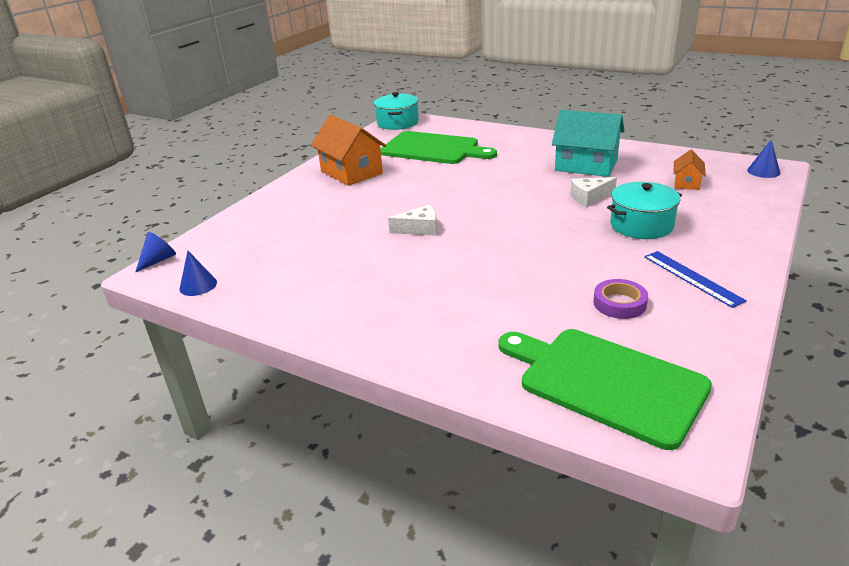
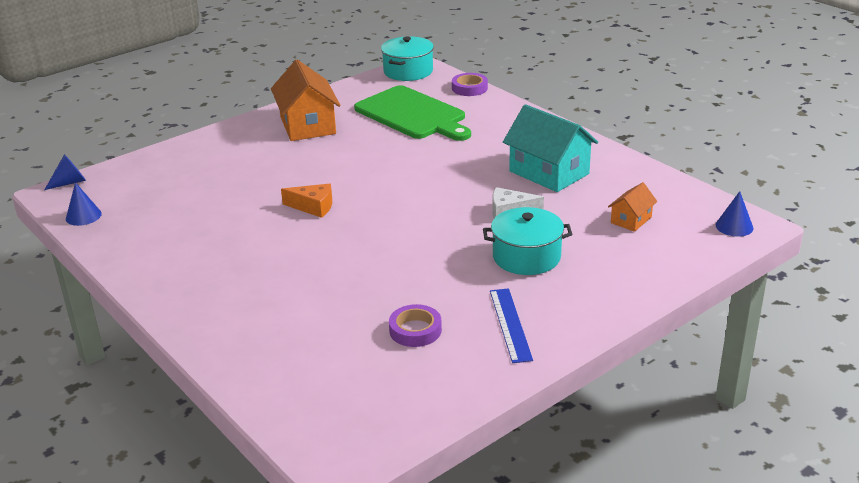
camera: 20 degrees right, 0 degrees up
white cheese [388,205,437,236] -> orange cheese [281,184,332,218]
green cutting board [499,329,712,450] -> none
none -> purple tape [452,73,488,96]

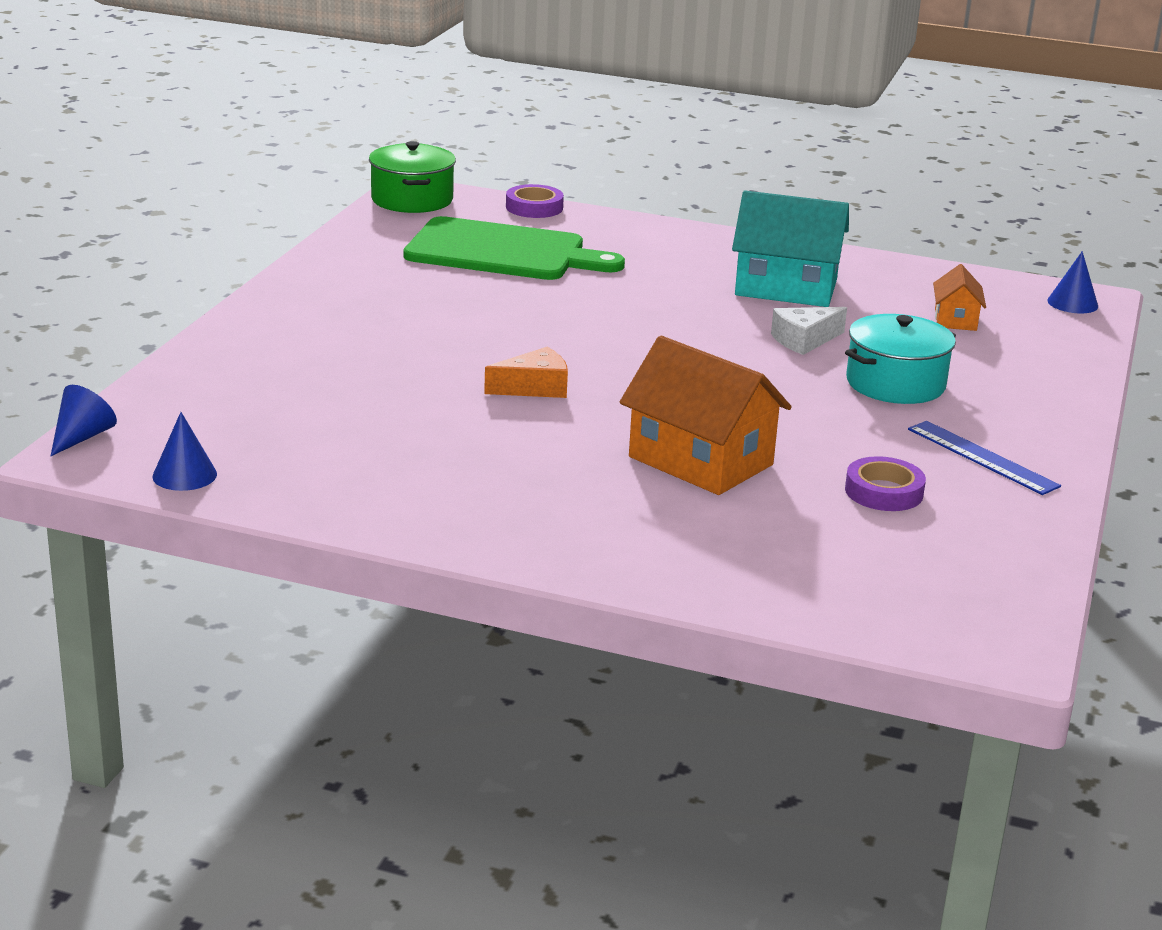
camera: 35 degrees left, 5 degrees down
orange house [271,60,340,141] -> orange house moved to [620,336,792,495]
turquoise pot [381,36,434,81] -> green pot [369,141,456,213]

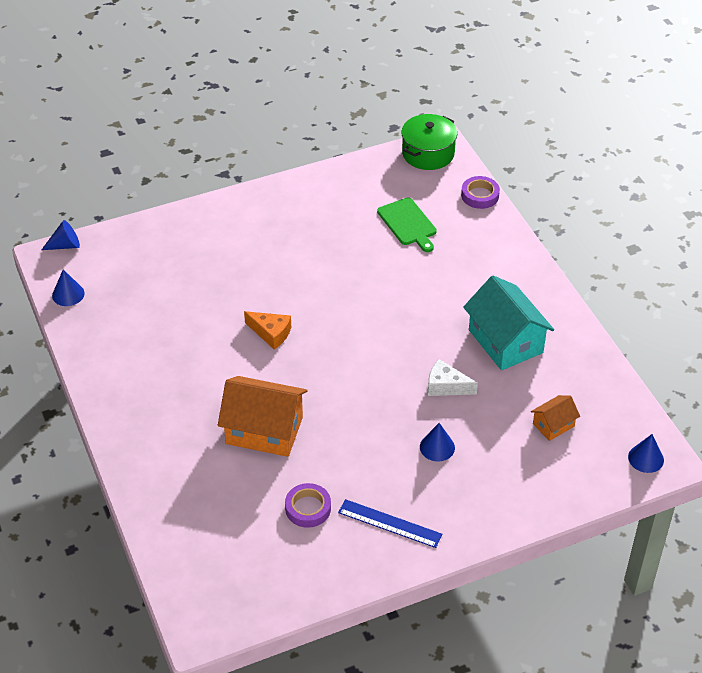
camera: 50 degrees right, 20 degrees up
green cutting board [404,216,625,280] -> green cutting board [377,197,437,252], size x0.57
orange house [620,336,792,495] -> orange house turned 75 degrees counterclockwise [218,376,307,457]
turquoise pot [845,314,956,404] -> blue cone [420,423,455,462]
blue ruler [908,421,1061,495] -> blue ruler turned 75 degrees counterclockwise [338,499,442,548]

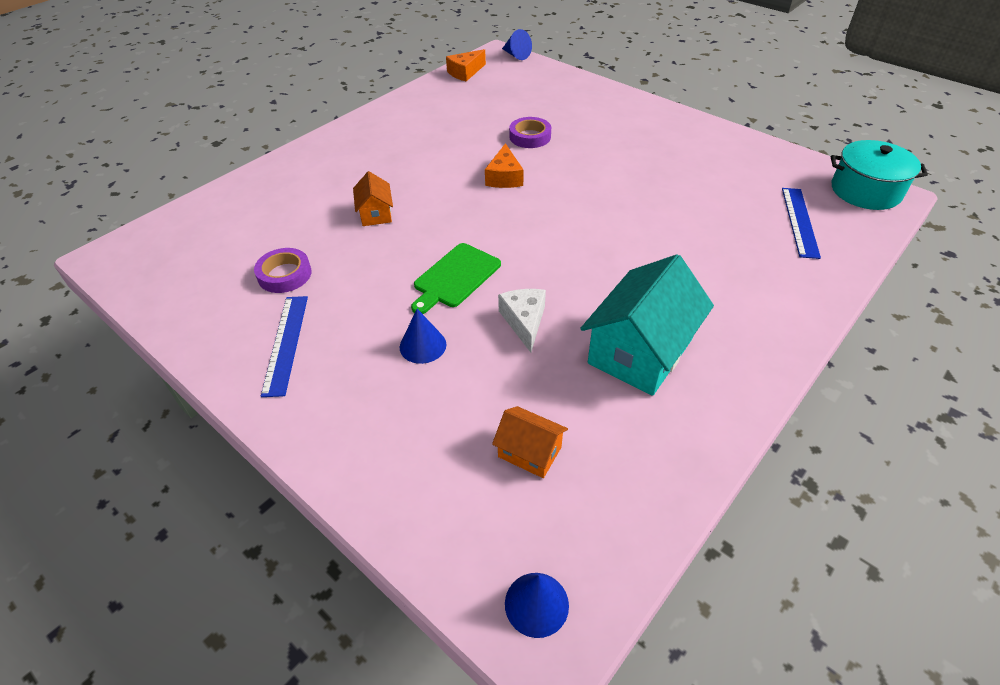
camera: 65 degrees right, 0 degrees up
blue cone [52,269,85,306] -> orange cheese [446,49,486,81]
orange house [218,376,307,457] -> orange house [353,171,393,226], size x0.50
green cutting board [377,197,437,252] -> green cutting board moved to [411,243,501,314]
green pot [401,114,457,170] -> turquoise pot [831,140,928,210]
purple tape [461,176,500,209] -> purple tape moved to [509,117,551,148]
none -> blue ruler [782,188,821,259]

